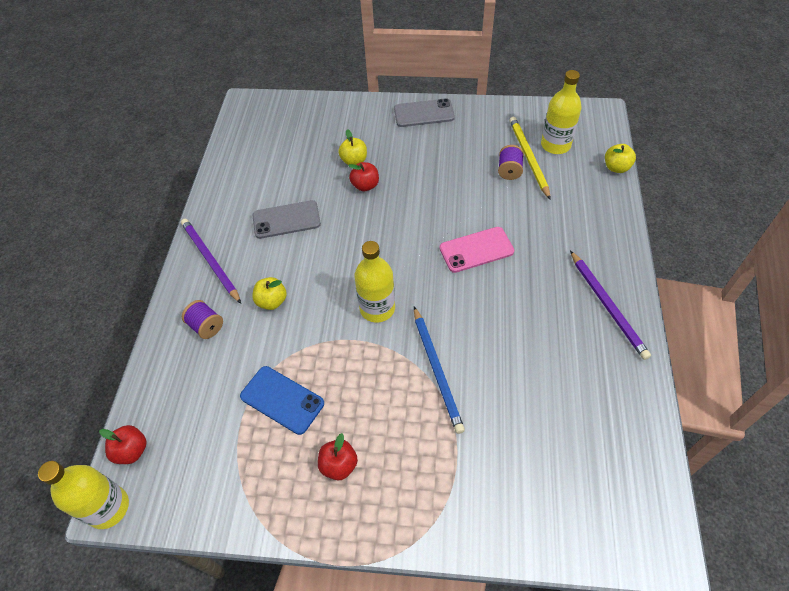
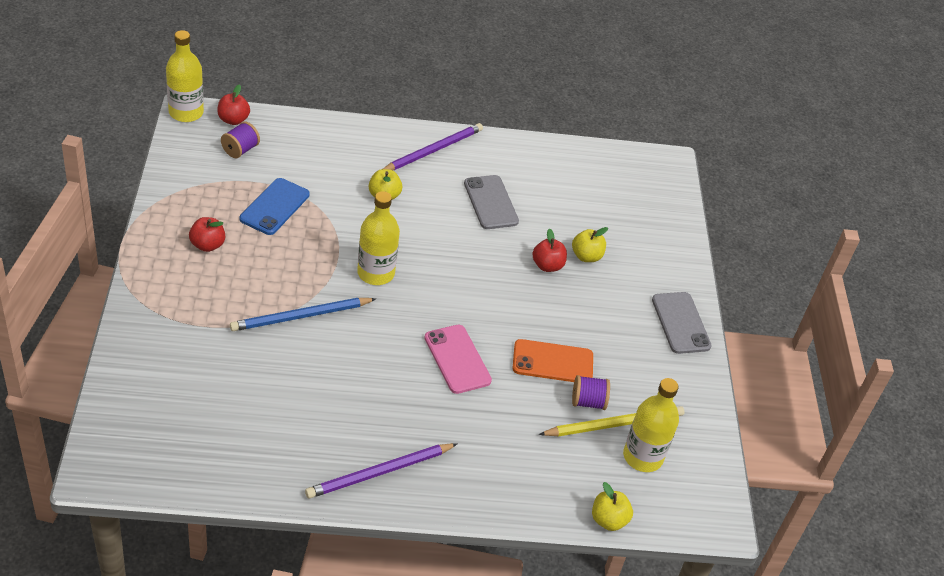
camera: 75 degrees right, 10 degrees down
purple spool [182,300,223,339] -> purple spool moved to [221,122,260,158]
none -> orange phone [513,339,593,382]

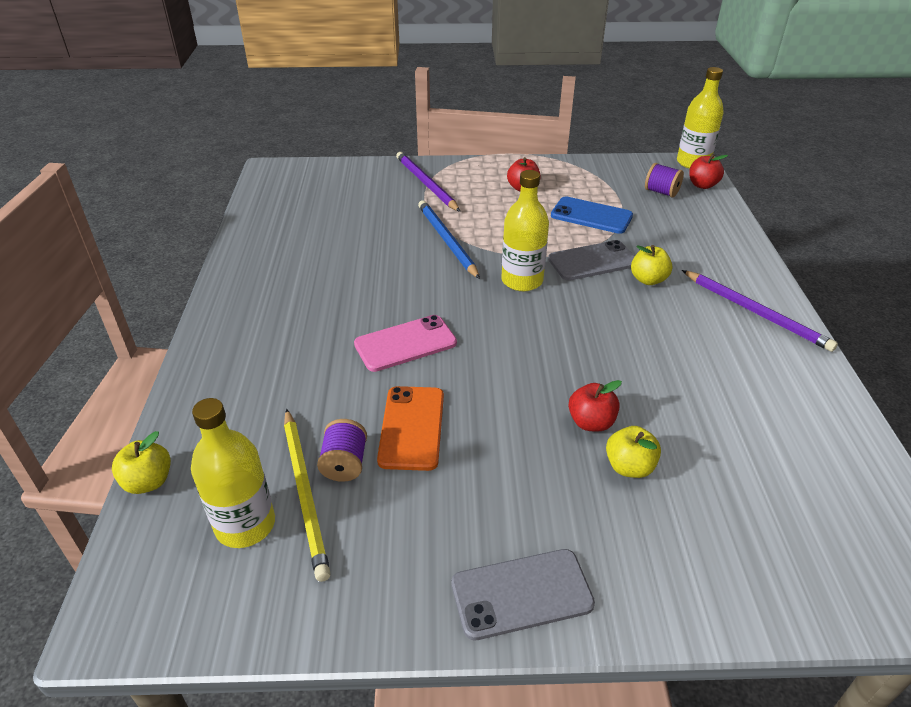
camera: 95 degrees right, 5 degrees down
purple pencil [305,443,458,499] -> purple pencil moved to [396,152,460,212]
grey phone [464,175,519,229] -> grey phone moved to [548,240,635,281]

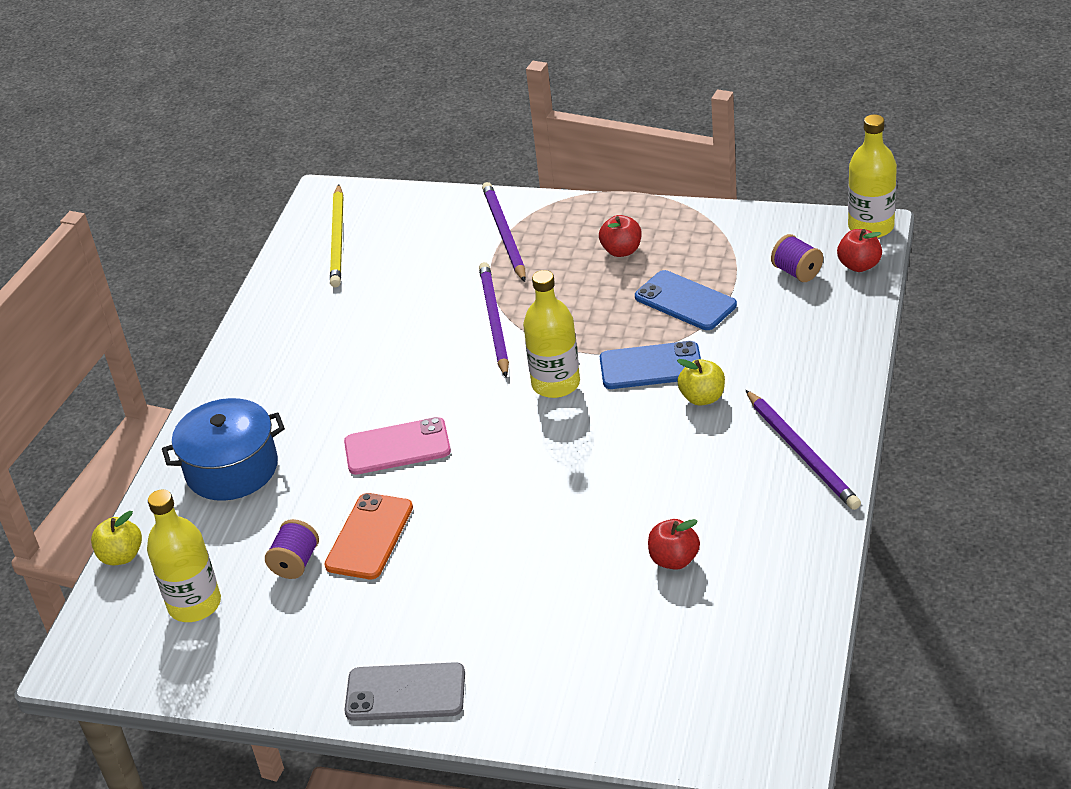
camera: 20 degrees right, 0 degrees up
yellow pencil [284,409,331,582] -> yellow pencil moved to [330,184,343,287]
blue pencil [418,200,480,279] -> purple pencil [479,262,509,377]
grey phone [548,240,635,281] -> blue phone [600,341,701,389]
red apple [569,380,622,432] -> red apple moved to [648,519,700,570]
yellow apple [606,426,661,478] -> none
none -> blue pot [162,398,285,501]

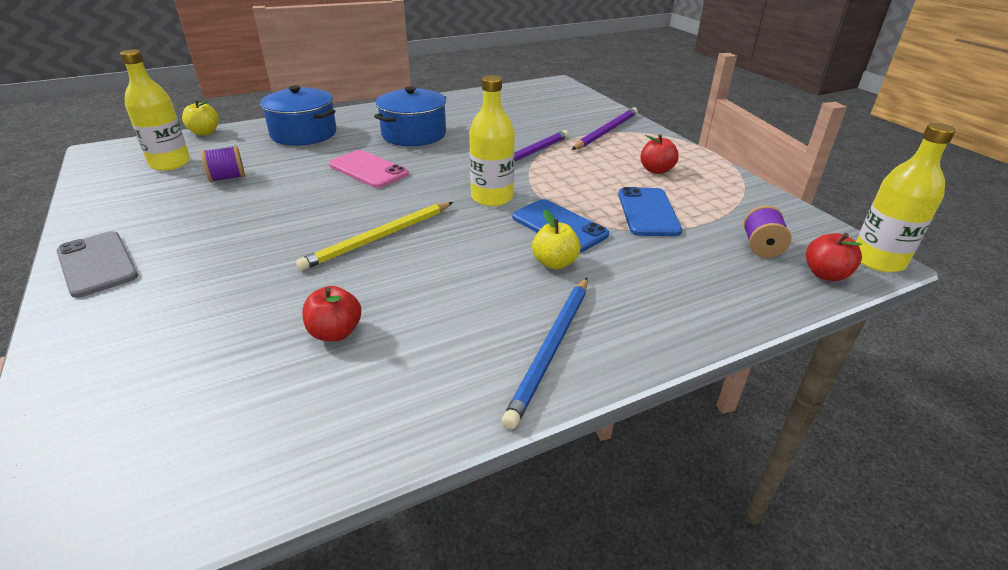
camera: 45 degrees right, 5 degrees down
orange phone [324,493,413,579] -> none
yellow pencil [330,184,343,287] -> yellow pencil moved to [296,202,453,271]
purple pencil [746,390,861,510] -> blue pencil [502,278,587,429]
none -> blue pot [374,86,446,146]

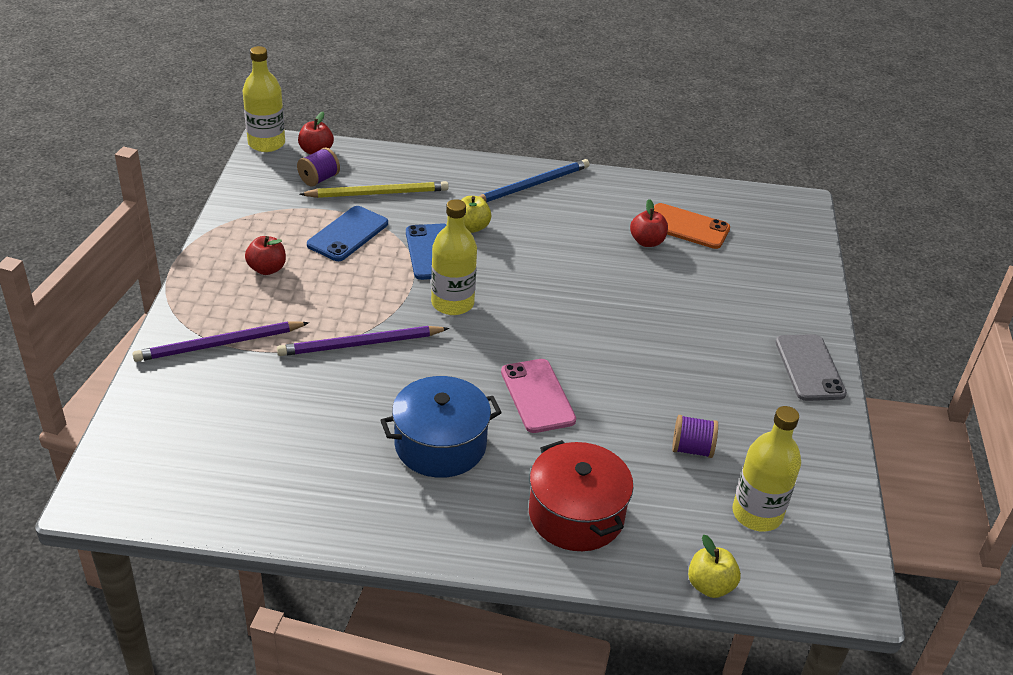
camera: 150 degrees left, 5 degrees up
blue pot [260,85,337,146] -> red pot [529,440,633,551]
yellow pencil [296,202,453,271] -> yellow pencil moved to [299,181,449,198]
none -> orange phone [654,203,730,249]

